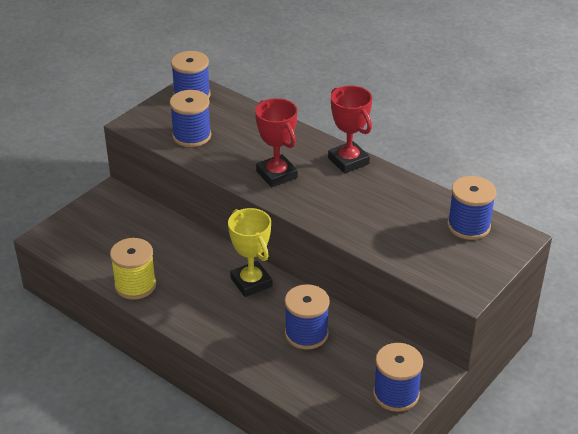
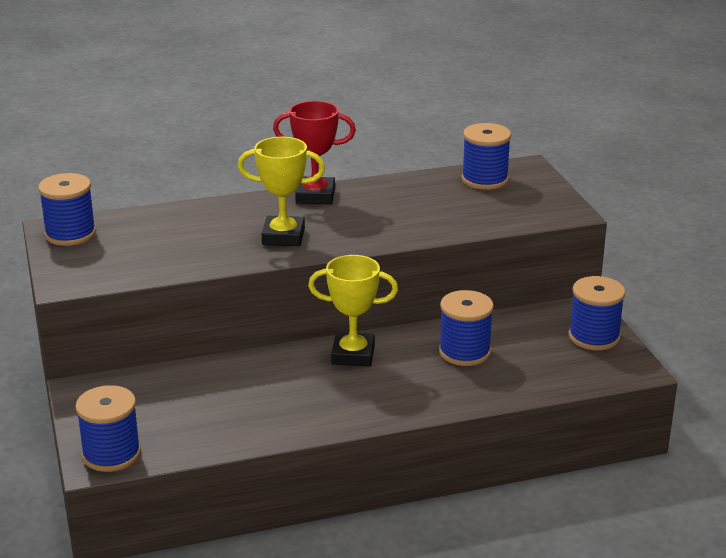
camera: 55 degrees left, 10 degrees down
yellow spool [110,238,156,300] -> none
blue spool [170,90,211,147] -> blue spool moved to [75,385,141,472]
red trophy [255,98,298,187] -> yellow trophy [238,137,325,246]

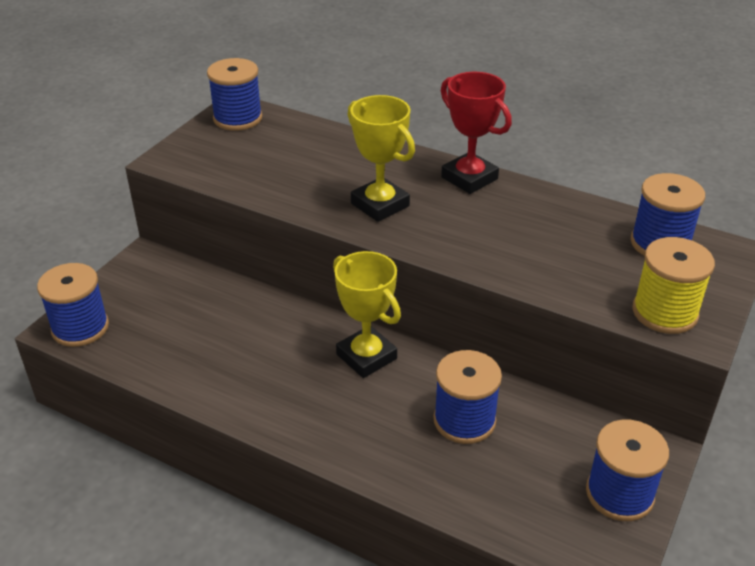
camera: 45 degrees right, 10 degrees up
none -> yellow spool [632,237,715,334]

